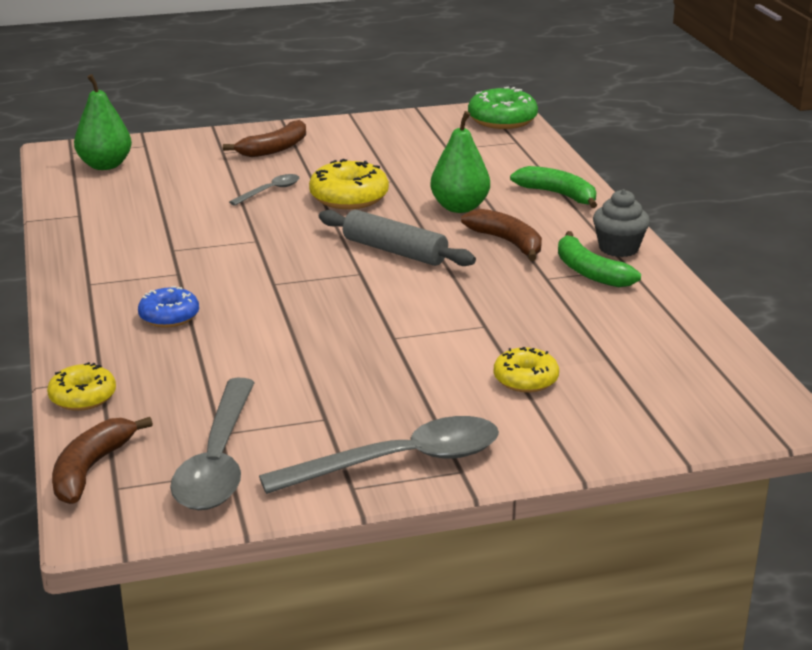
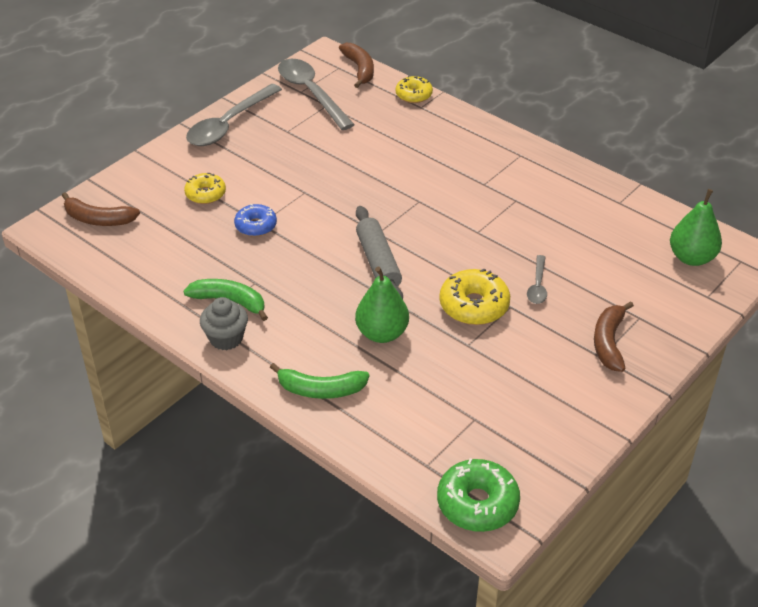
camera: 145 degrees right, 15 degrees up
blue donut [138,286,199,328] -> blue donut moved to [234,204,277,237]
grey rolling pin [319,210,476,266] -> grey rolling pin turned 75 degrees clockwise [356,206,403,299]
brown banana [461,209,542,261] -> brown banana moved to [62,192,140,226]

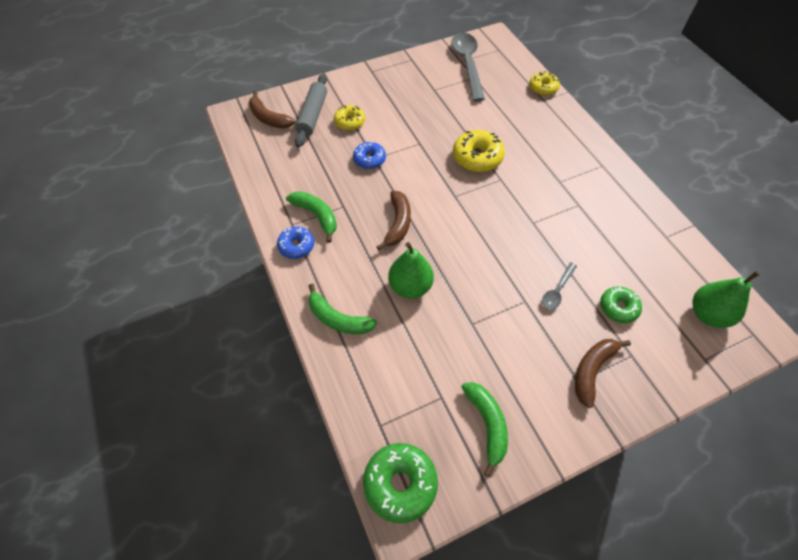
camera: 25 degrees right, 15 degrees up
grey spoon [186,84,282,146] -> none
grey cupcake [200,297,248,350] -> blue donut [277,226,314,259]
brown banana [339,43,374,88] -> brown banana moved to [377,191,411,250]
grey rolling pin [356,206,403,299] -> grey rolling pin moved to [295,73,327,147]
yellow donut [439,268,510,325] -> yellow donut moved to [453,130,505,172]
none -> green banana [462,382,508,477]
none -> green donut [600,287,642,323]

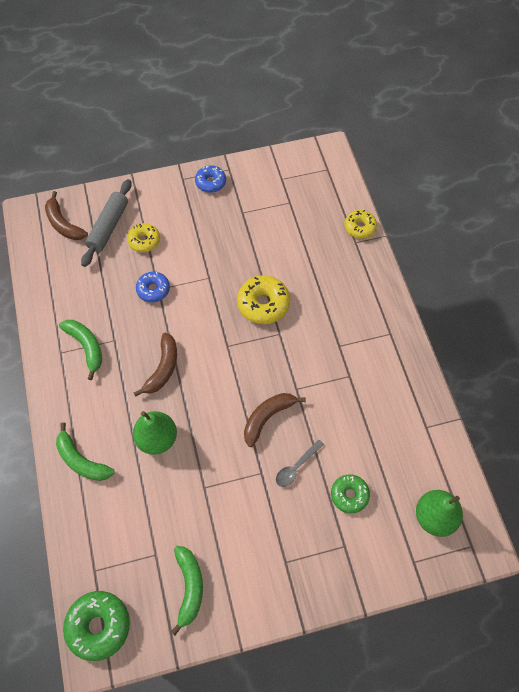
camera: 10 degrees right, 5 degrees up
blue donut [277,226,314,259] -> blue donut moved to [195,165,226,193]
grey spoon [451,32,485,102] -> none
brown banana [575,339,631,408] -> brown banana moved to [244,393,306,447]

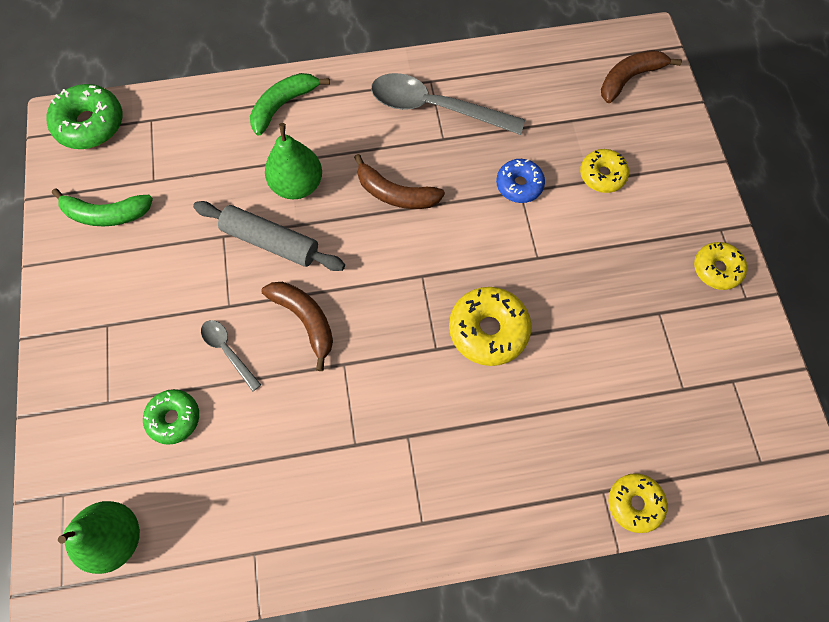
camera: 95 degrees right, 5 degrees up
green banana [59,320,102,380] -> grey spoon [371,73,525,135]
grey rolling pin [81,179,132,267] -> grey rolling pin moved to [193,201,345,271]
blue donut [195,165,226,193] -> yellow donut [694,242,747,290]

